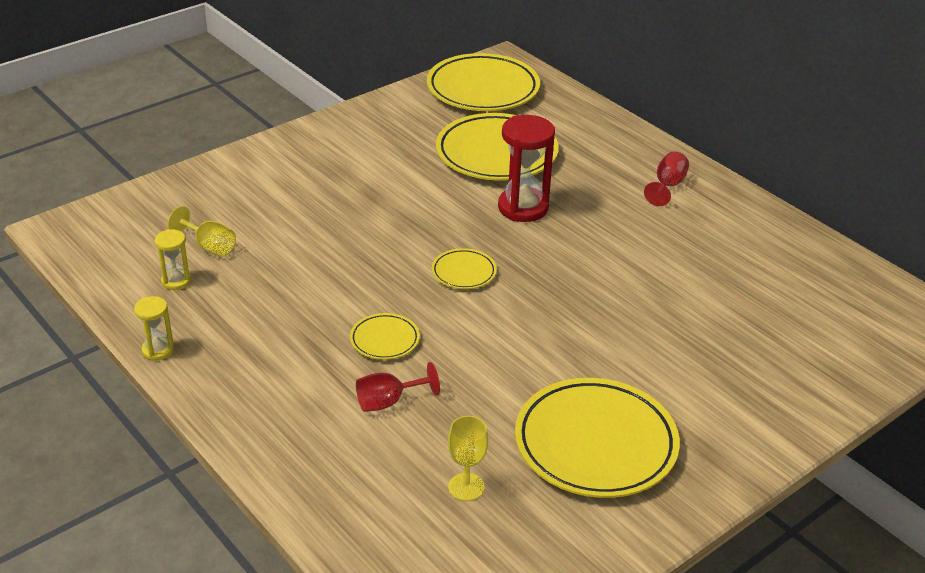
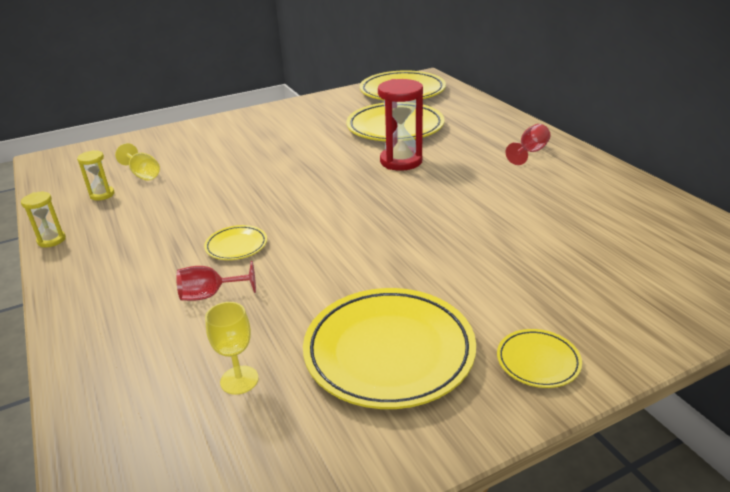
camera: 15 degrees right, 5 degrees down
yellow plate [432,248,497,289] -> yellow plate moved to [497,329,582,388]

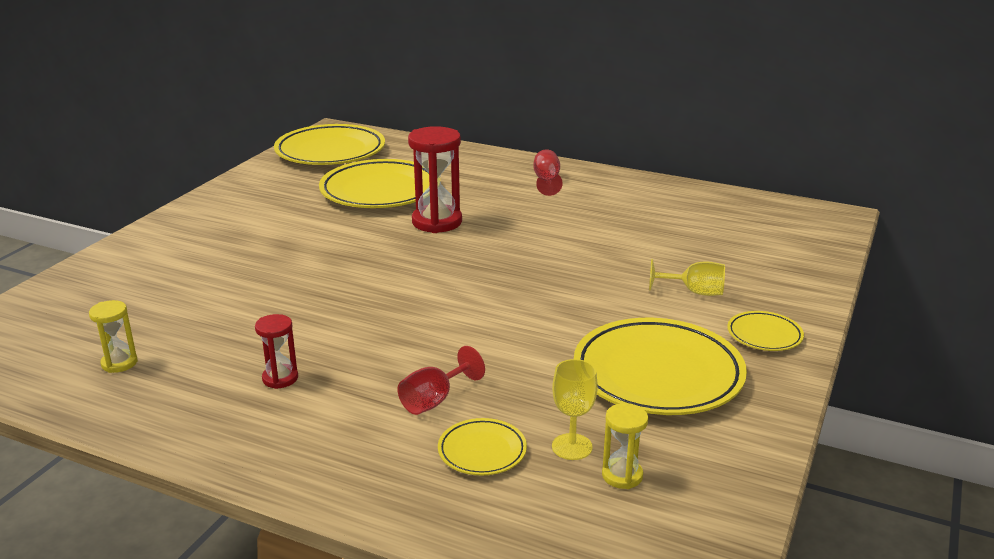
camera: 40 degrees left, 5 degrees down
yellow hourglass [21,192,66,247] -> yellow hourglass moved to [602,403,648,489]
yellow goblet [115,143,160,181] -> yellow goblet moved to [649,259,725,296]
yellow plate [204,225,267,260] -> yellow plate moved to [438,418,527,475]
none -> red hourglass [255,314,298,389]

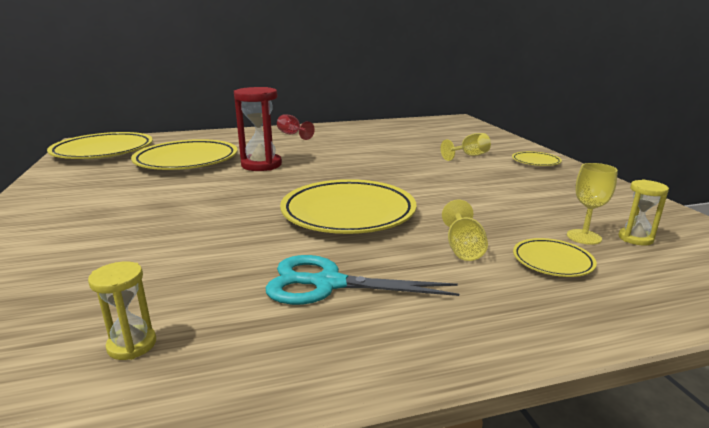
camera: 40 degrees left, 5 degrees down
red hourglass [255,314,298,389] -> turquoise scissors [265,255,459,305]
red goblet [397,346,485,415] -> yellow goblet [442,200,488,261]
yellow plate [574,318,747,415] -> yellow plate moved to [280,179,416,234]

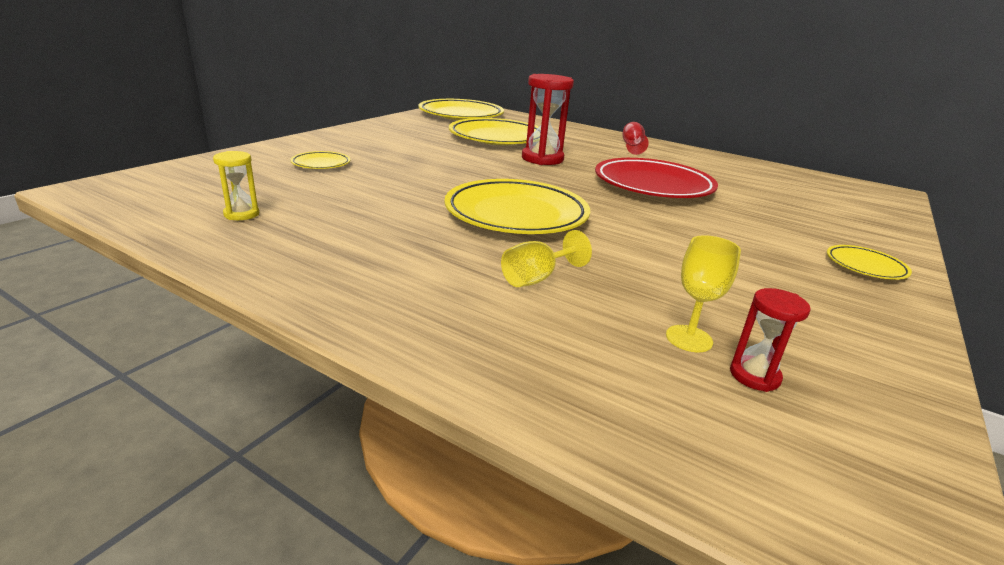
camera: 45 degrees right, 5 degrees up
turquoise scissors [265,255,459,305] -> none
yellow goblet [440,133,491,161] -> none
yellow plate [513,238,597,277] -> yellow plate moved to [290,151,351,169]
yellow hourglass [618,180,669,246] -> red hourglass [730,288,811,392]
none -> red plate [595,158,718,198]

